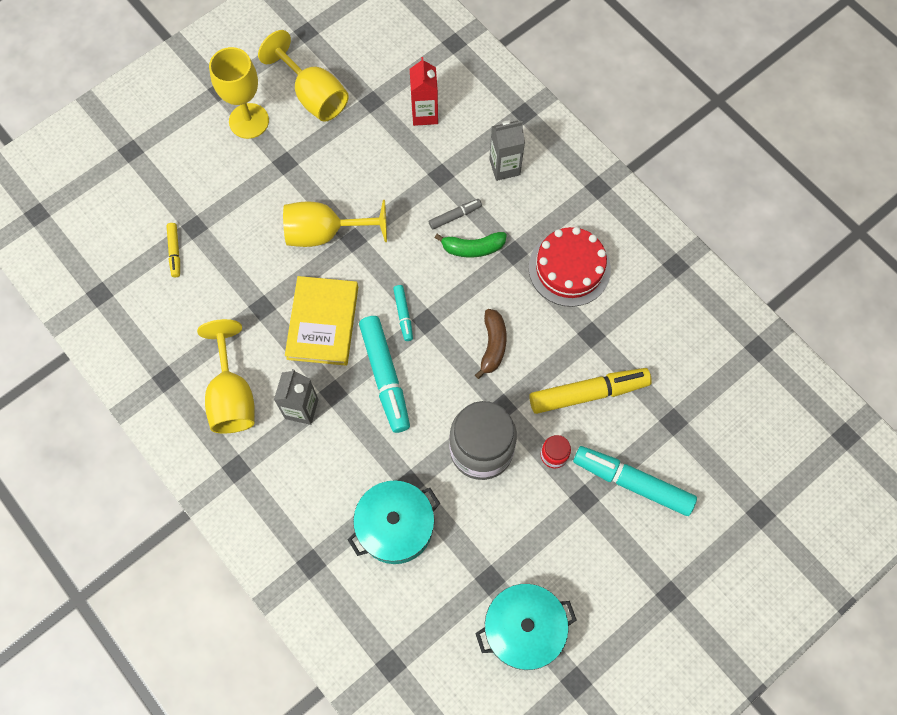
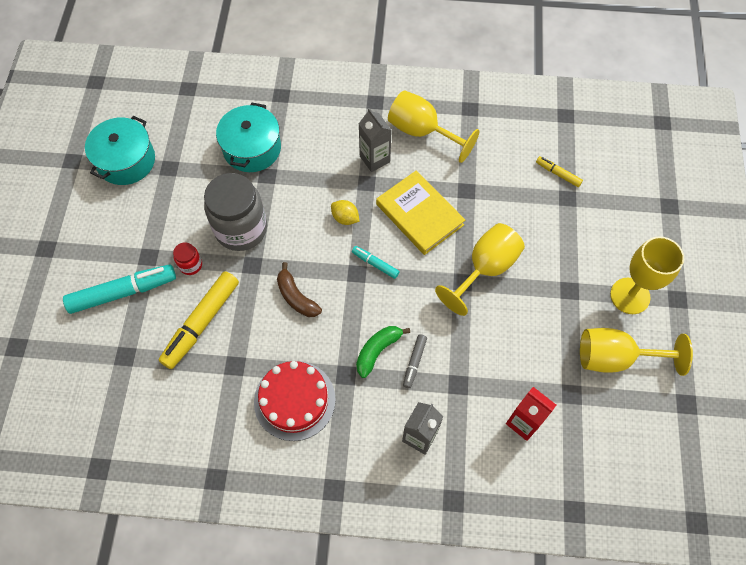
camera: 135 degrees right, 5 degrees down
turquoise marker [359,316,410,433] -> yellow lemon [331,200,360,225]

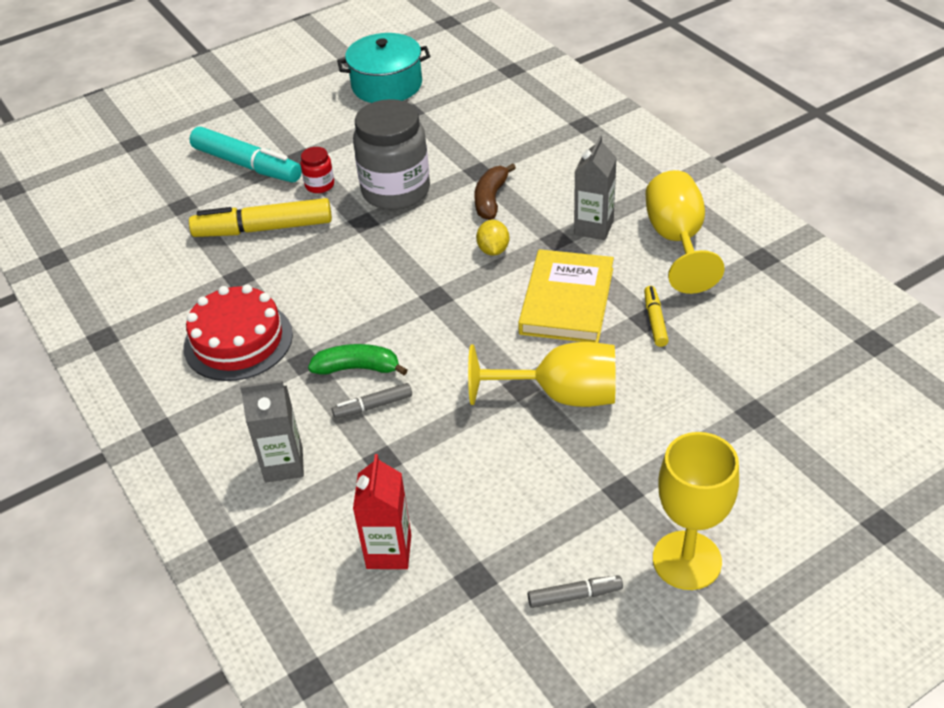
camera: 55 degrees right, 20 degrees down
turquoise pot [216,103,281,172] -> none
brown banana [277,262,322,317] -> brown banana moved to [474,163,516,220]
turquoise marker [352,246,400,279] -> none
yellow marker [536,156,583,187] -> yellow marker moved to [644,286,669,347]
yellow goblet [580,328,693,376] -> grey marker [528,575,623,608]

